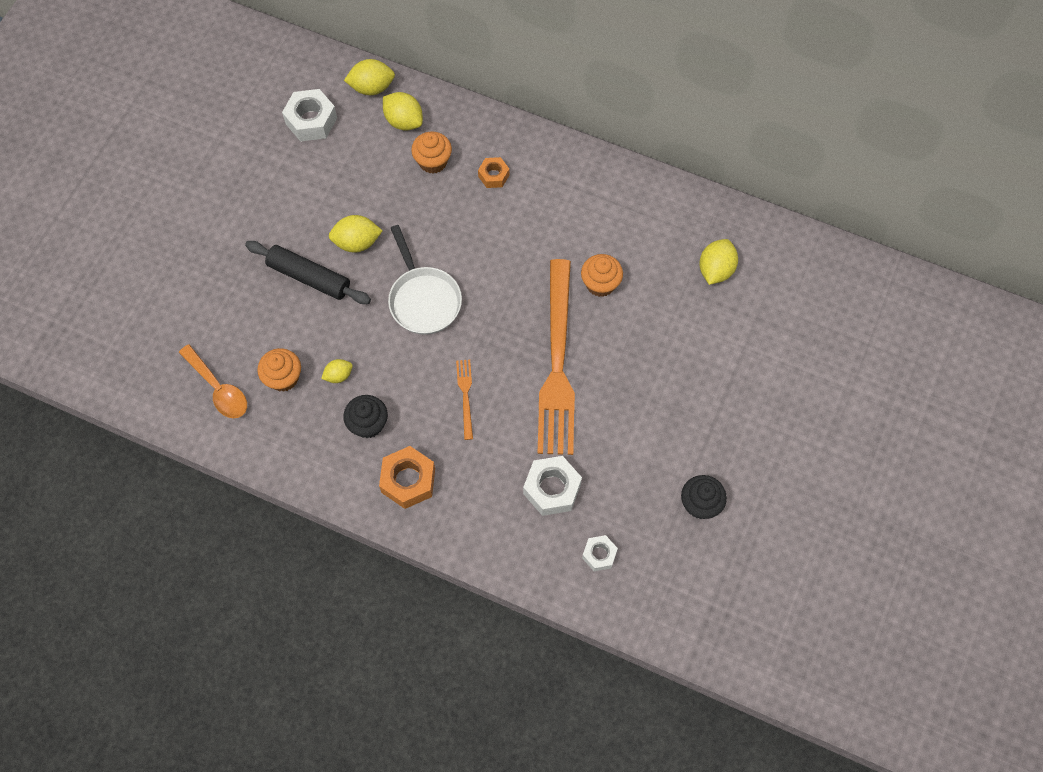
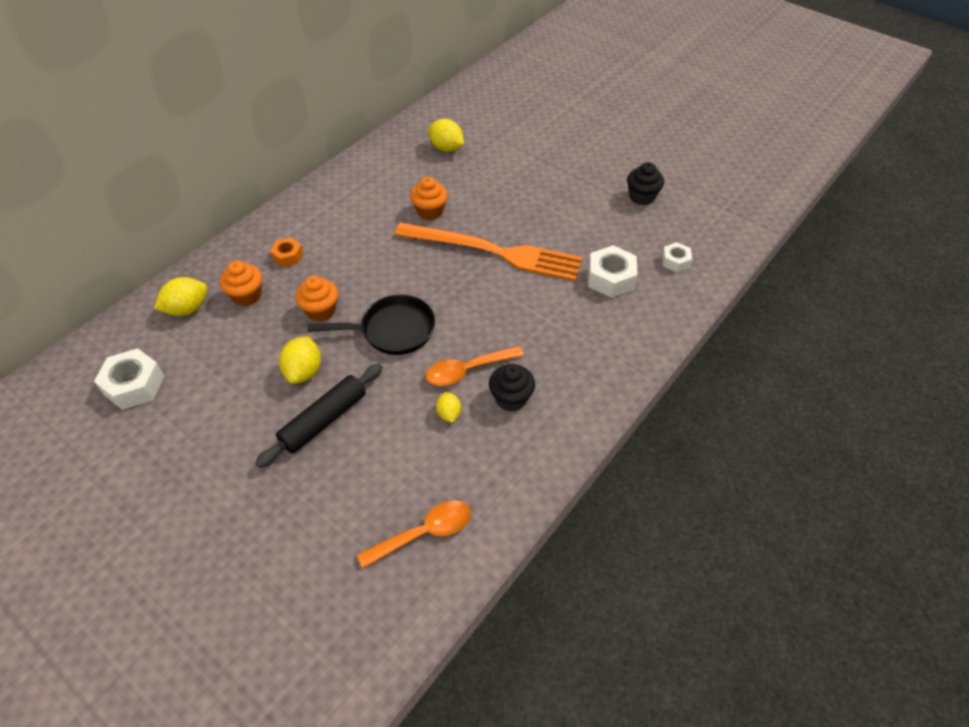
camera: 75 degrees left, 15 degrees down
orange cupcake [257,348,301,392] -> orange cupcake moved to [296,276,338,322]
yellow lemon [344,59,395,95] -> none
orange nut [379,446,435,509] -> none
white pan [388,225,462,335] -> black pan [308,295,435,355]
orange fork [456,360,473,440] -> none
none -> orange spoon [426,346,524,386]

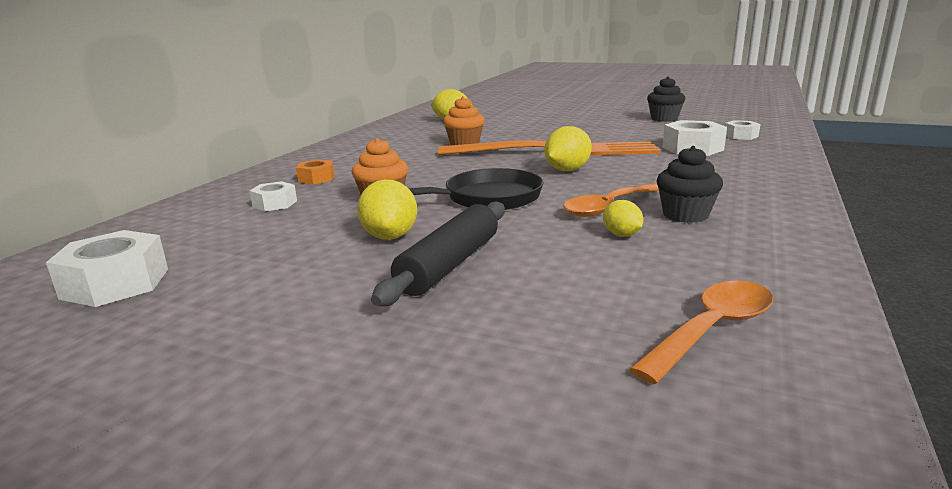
camera: 15 degrees left, 30 degrees down
yellow lemon [154,277,207,316] -> yellow lemon moved to [544,126,592,171]
orange cupcake [220,261,262,306] -> white nut [249,181,297,211]

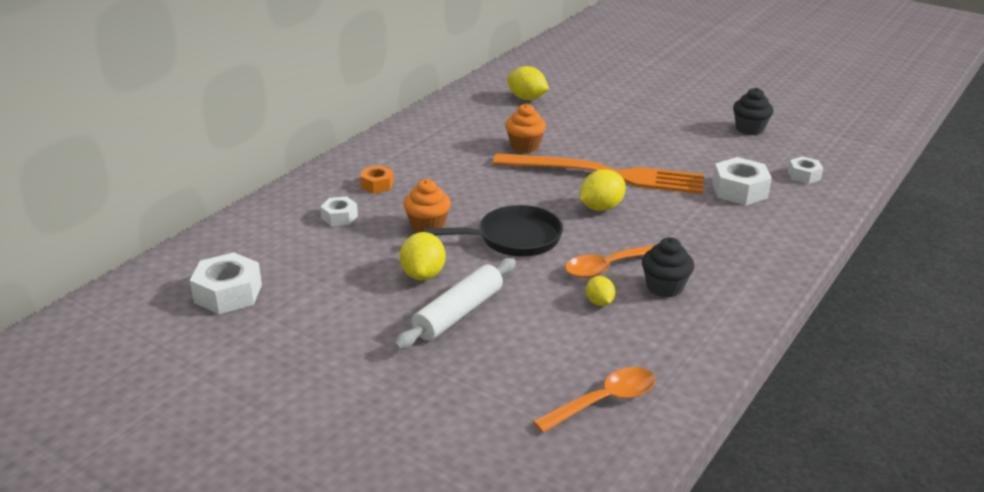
camera: 10 degrees right, 10 degrees up
black rolling pin [371,201,505,306] -> white rolling pin [394,258,516,350]

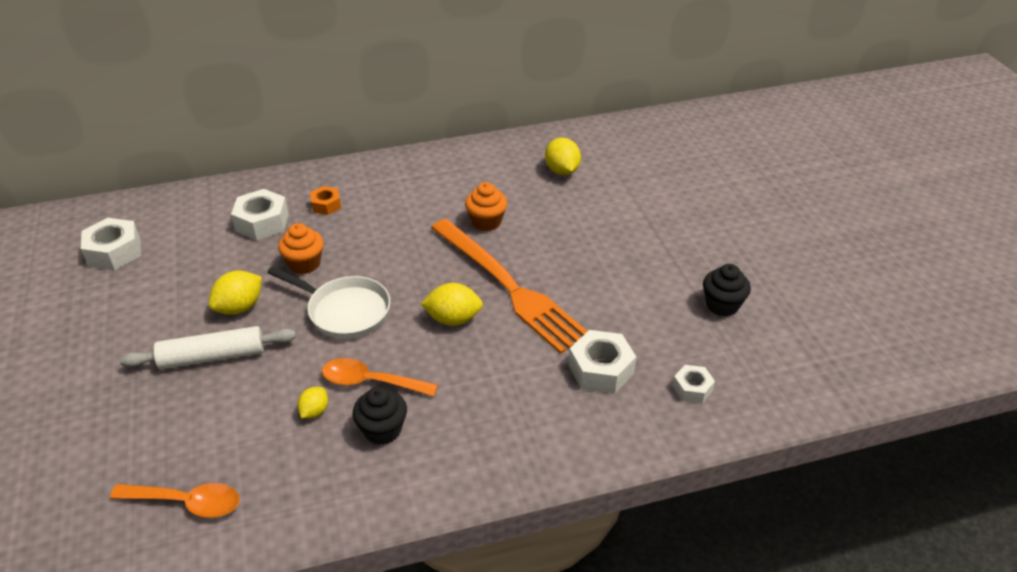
camera: 40 degrees right, 10 degrees up
white nut [320,197,358,226] -> white nut [231,189,289,240], size x1.69
black pan [422,205,563,257] -> white pan [267,267,391,339]

